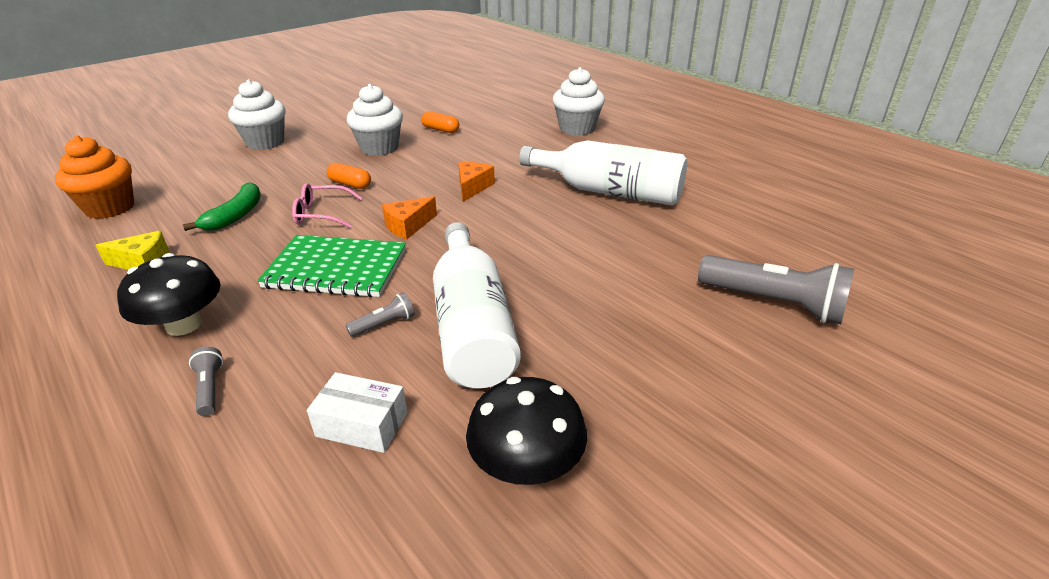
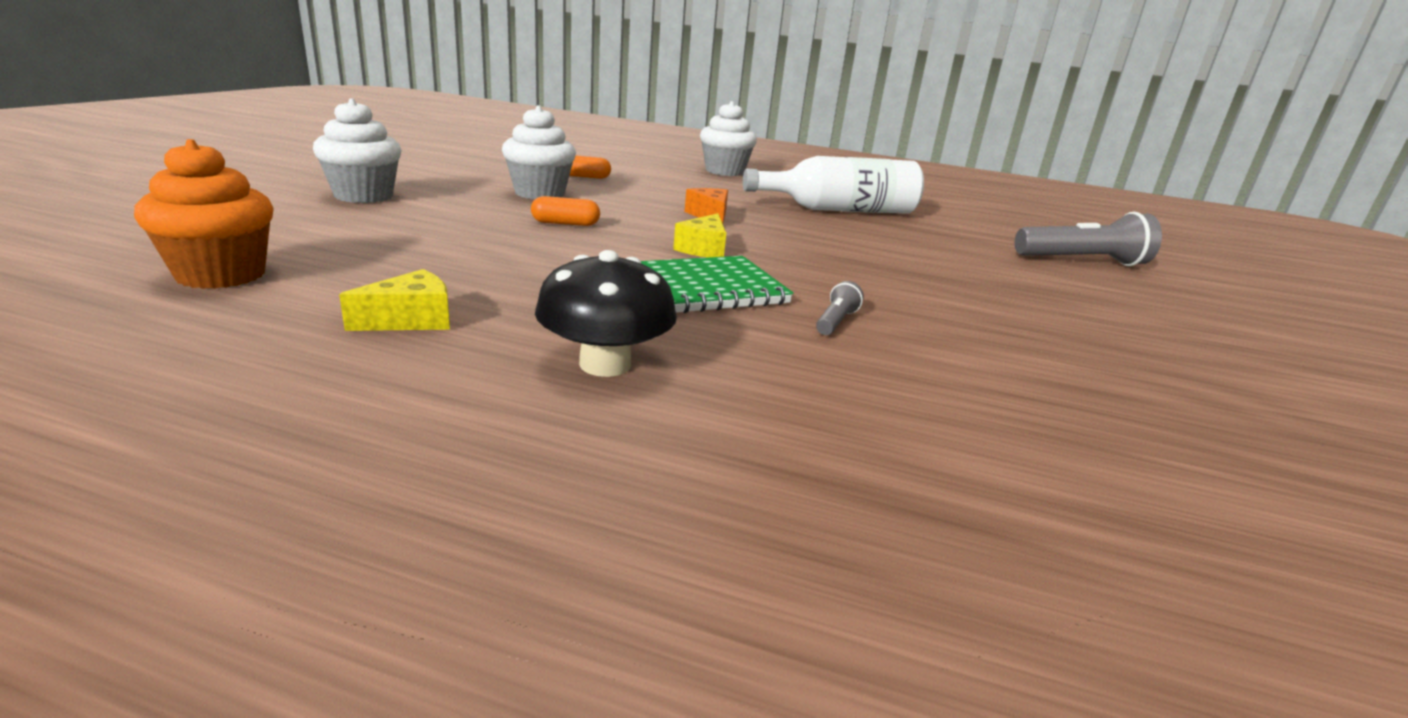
camera: 35 degrees left, 10 degrees down
green banana [183,182,261,231] -> none
grey flashlight [189,346,223,416] -> none
pink glasses [292,183,362,228] -> none
white box [307,372,408,453] -> none
orange cheese [382,196,437,240] -> yellow cheese [673,213,726,258]
white bottle [433,222,521,389] -> none
black mushroom [466,377,587,485] -> none

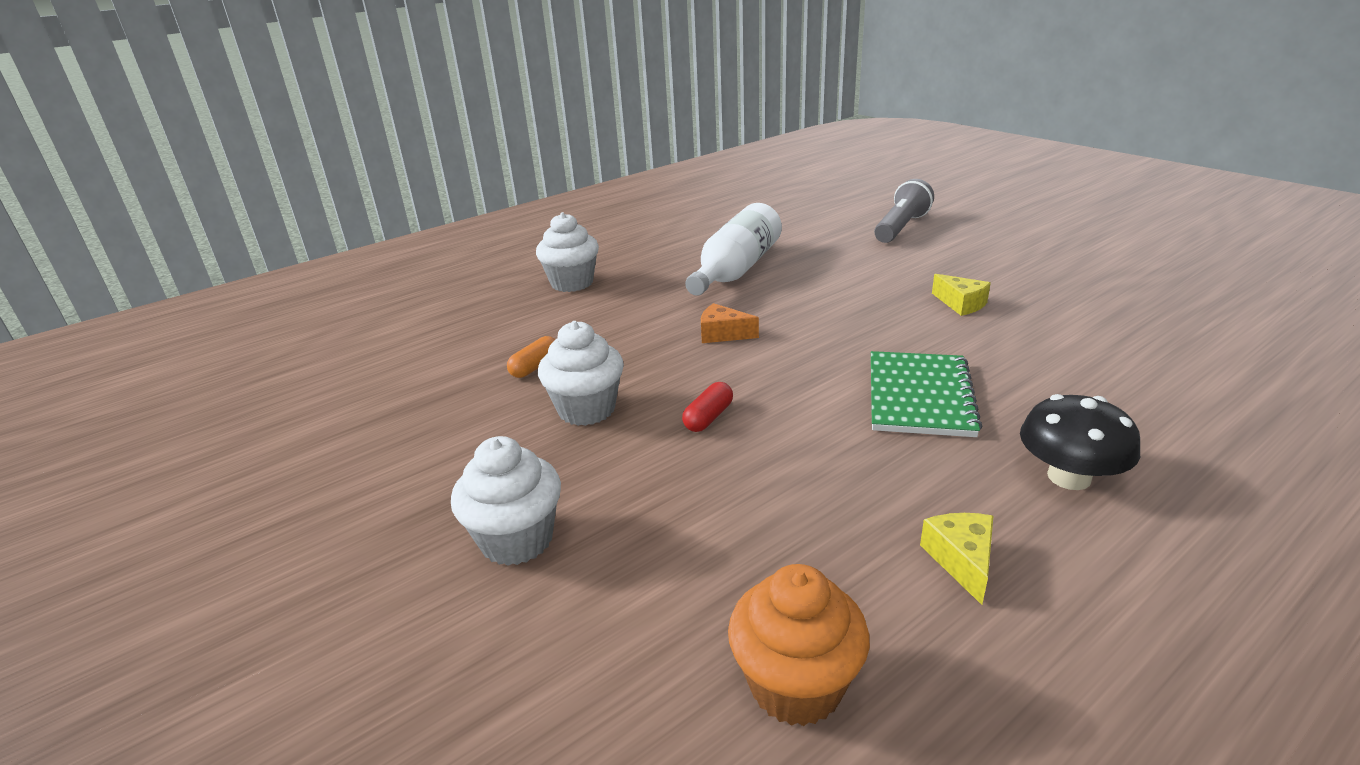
camera: 50 degrees left, 5 degrees up
orange capsule [531,196,600,226] -> red capsule [682,382,733,432]
yellow cheese [673,213,726,258] -> yellow cheese moved to [932,274,991,316]
grey flashlight [816,281,864,335] -> none

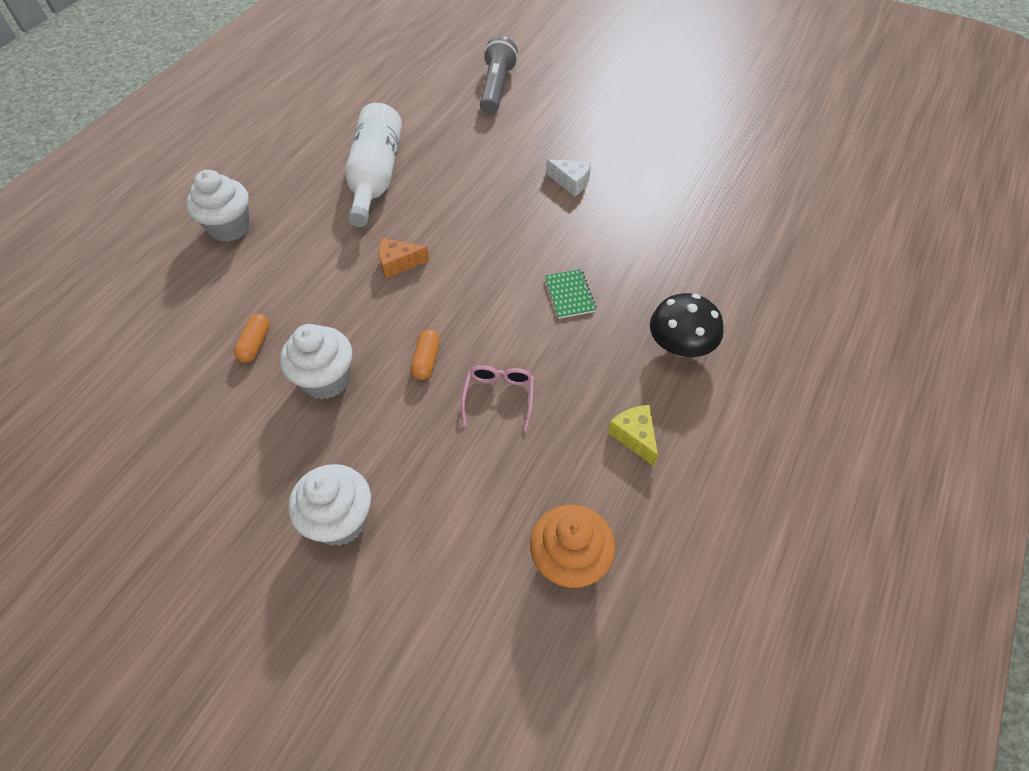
camera: 25 degrees left, 25 degrees up
red capsule [682,382,733,432] -> orange capsule [411,329,440,380]
green notebook [871,351,982,437] -> green notebook [545,269,596,319], size x0.54
yellow cheese [932,274,991,316] -> white cheese [546,159,591,196]
none -> pink glasses [461,365,534,431]

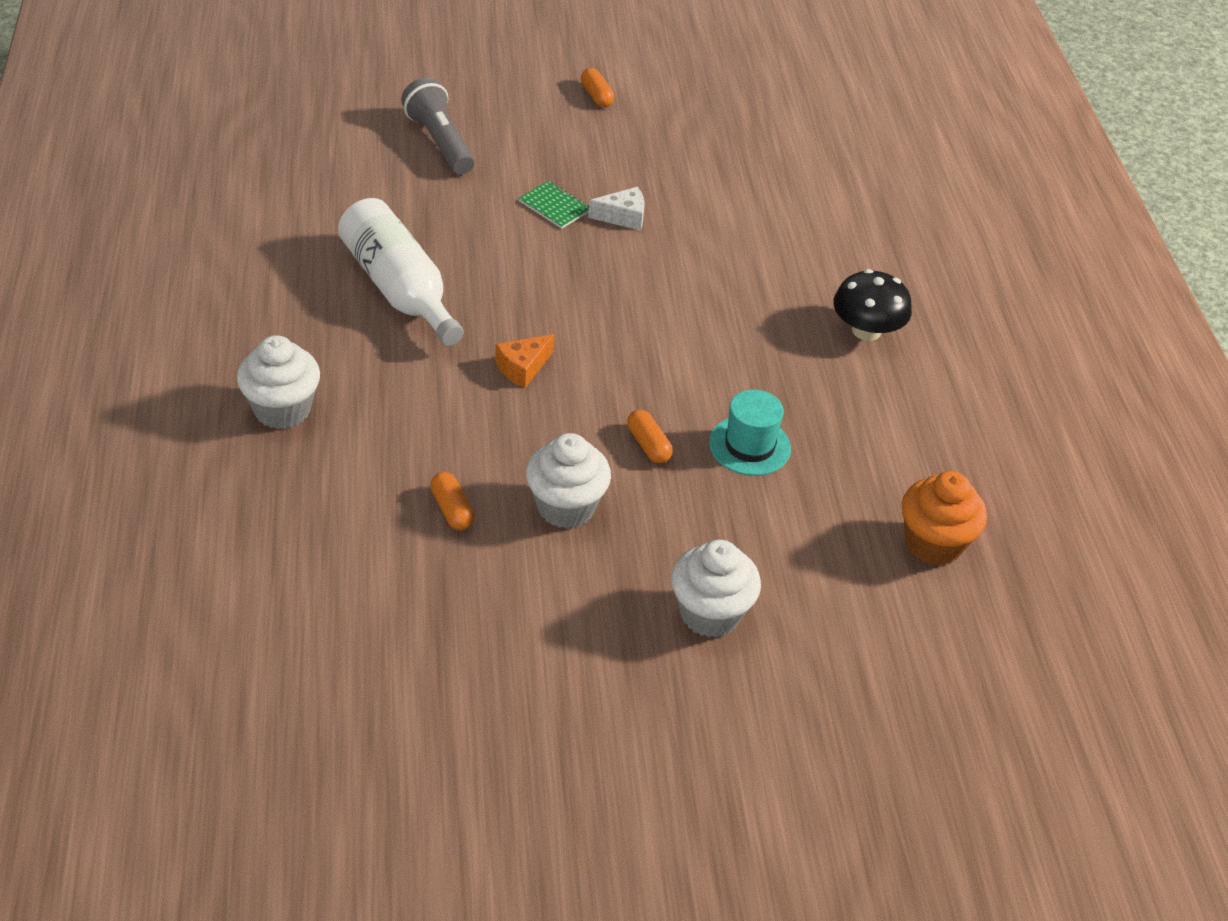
camera: 40 degrees left, 10 degrees down
pink glasses [461,365,534,431] -> turquoise hat [709,389,791,476]
green notebook [545,269,596,319] -> green notebook moved to [519,181,589,229]
yellow cheese [608,405,658,467] -> none
none -> orange capsule [581,68,614,107]

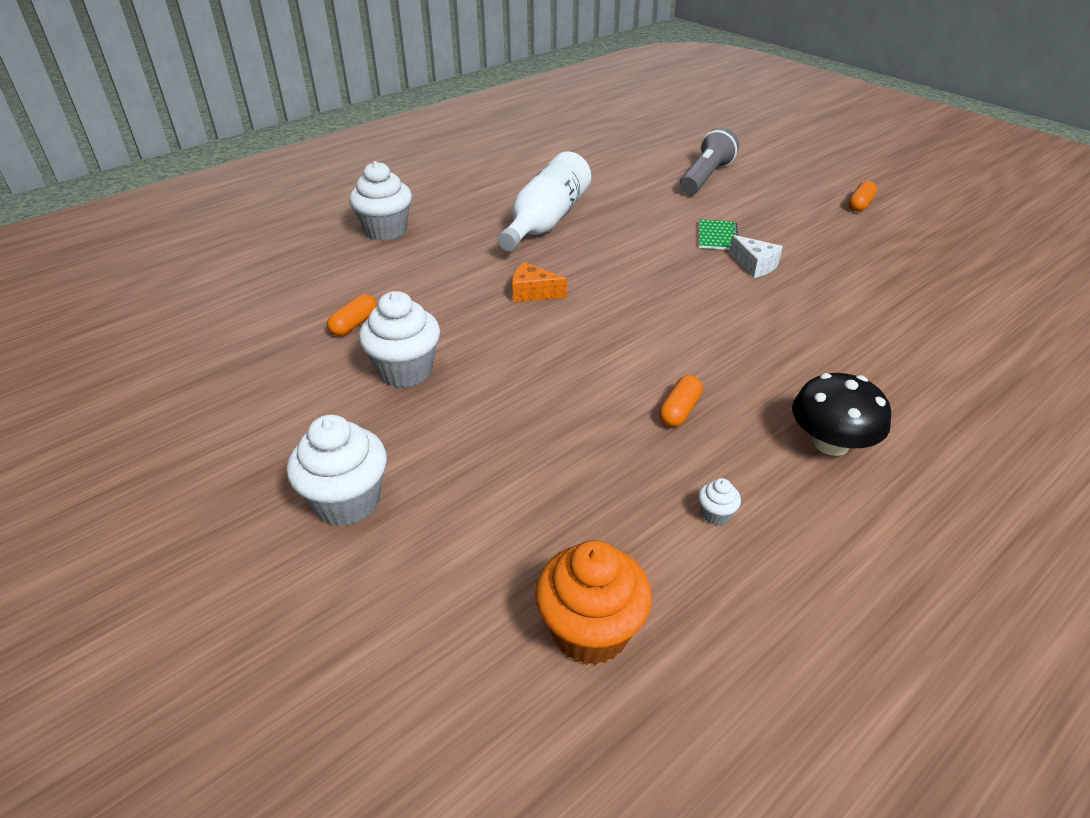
camera: 60 degrees right, 5 degrees down
orange capsule [627,409,673,463] -> orange capsule moved to [659,375,702,427]
turquoise hat [709,389,791,476] -> none
none -> white cupcake [698,478,741,525]

